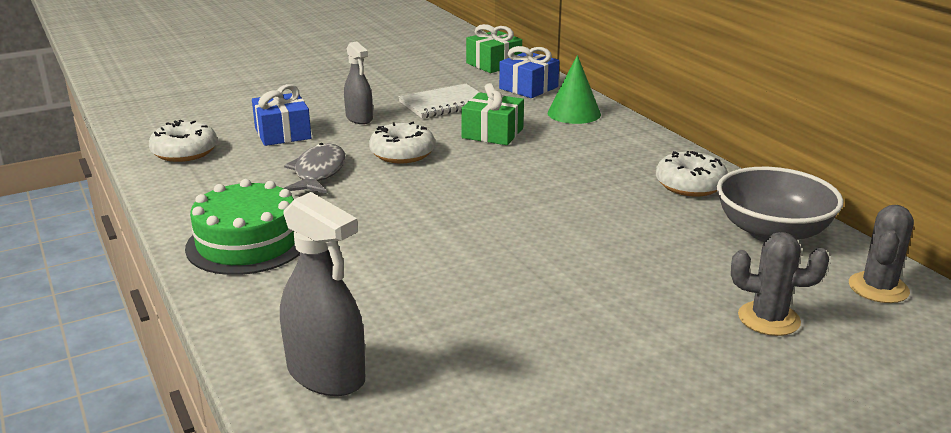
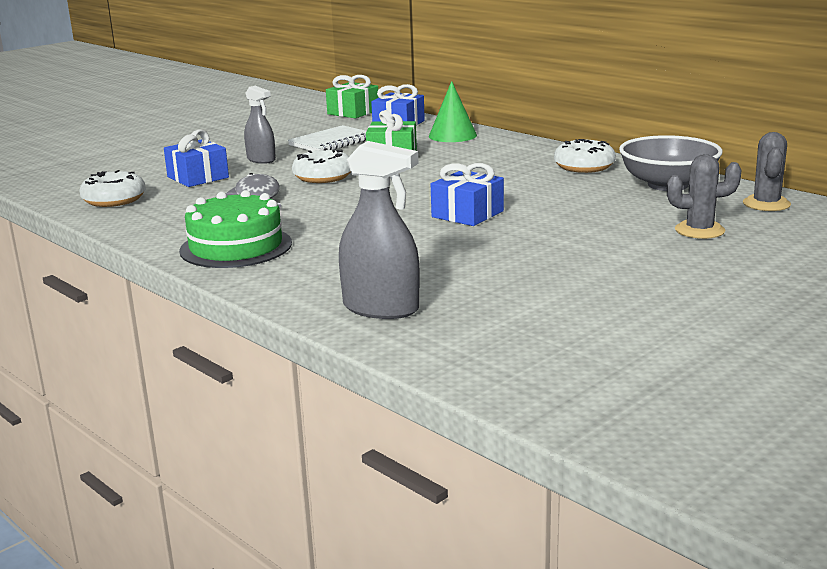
camera: 15 degrees left, 5 degrees down
none -> blue gift [431,163,504,226]

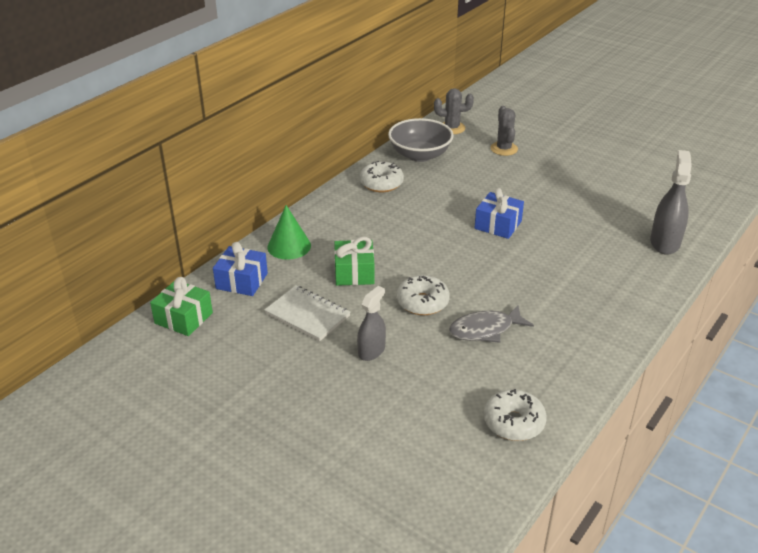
camera: 100 degrees left, 15 degrees up
blue gift [164,129,229,187] -> none
green cake [179,190,292,268] -> none

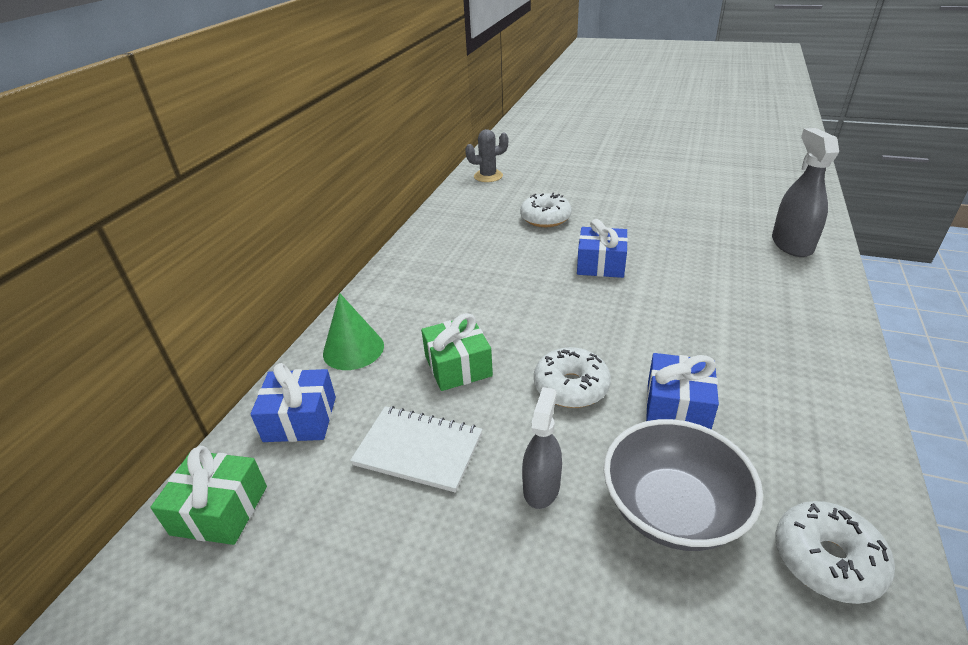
camera: 15 degrees left, 0 degrees up
white donut [360,161,404,192] -> white donut moved to [520,192,572,227]
grey bowl [388,118,454,162] -> grey bowl moved to [604,419,763,551]
grey fish [449,305,534,343] -> blue gift [646,353,719,430]
grey cactus [490,106,518,156] -> none

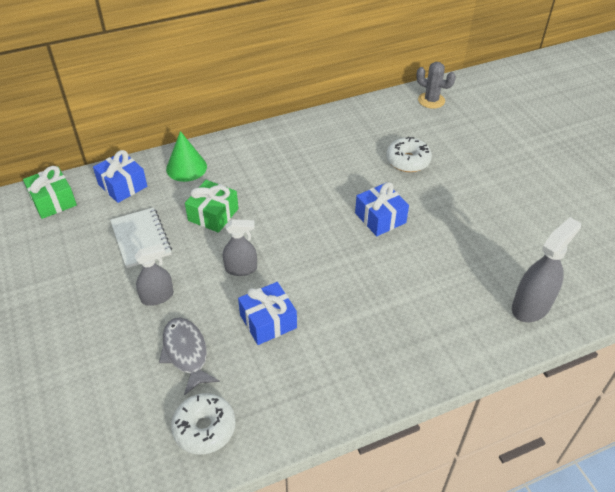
camera: 45 degrees right, 10 degrees up
white donut [534,347,611,408] -> grey spray bottle [223,219,257,276]
grey bowl [604,419,763,551] -> grey fish [159,318,220,396]

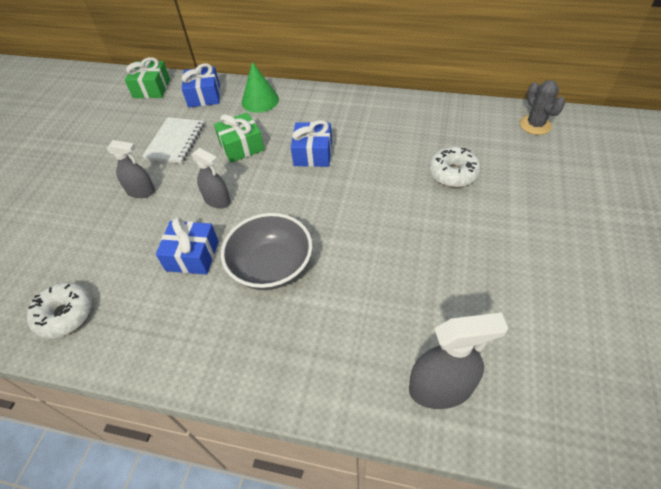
camera: 40 degrees right, 5 degrees up
grey fish [159,318,220,396] -> none
blue gift [355,182,409,236] -> blue gift moved to [291,120,332,167]
none -> grey bowl [221,213,313,290]

